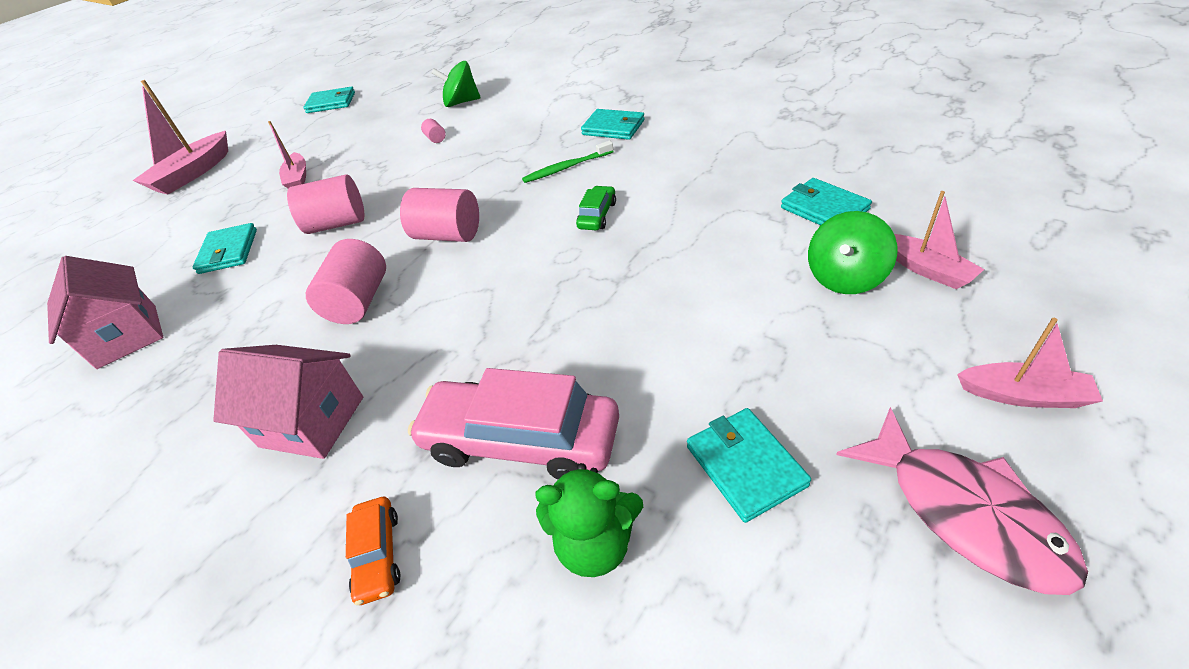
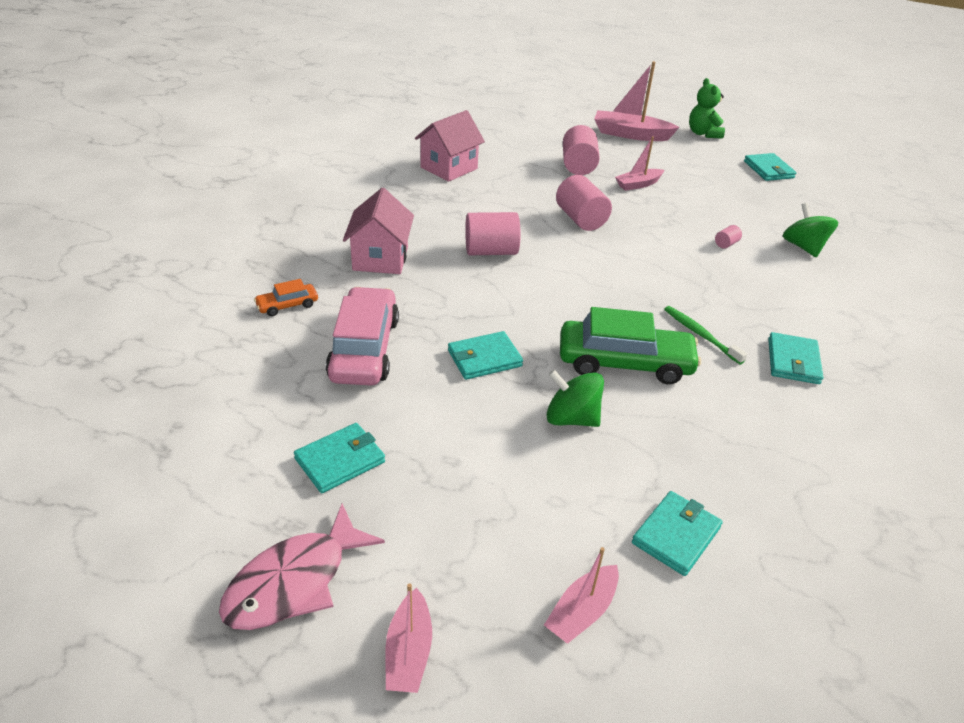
camera: 70 degrees right, 5 degrees down
turquoise wallet [192,223,257,274] -> turquoise wallet moved to [448,331,523,380]
pink cylinder [400,188,479,242] -> pink cylinder moved to [563,125,600,175]
green teddy bear [535,463,643,577] -> green teddy bear moved to [689,78,725,139]
green car [576,186,616,230] -> green car [560,307,701,384], size x2.13
green spinning top [808,211,897,294] -> green spinning top moved to [546,369,604,427]

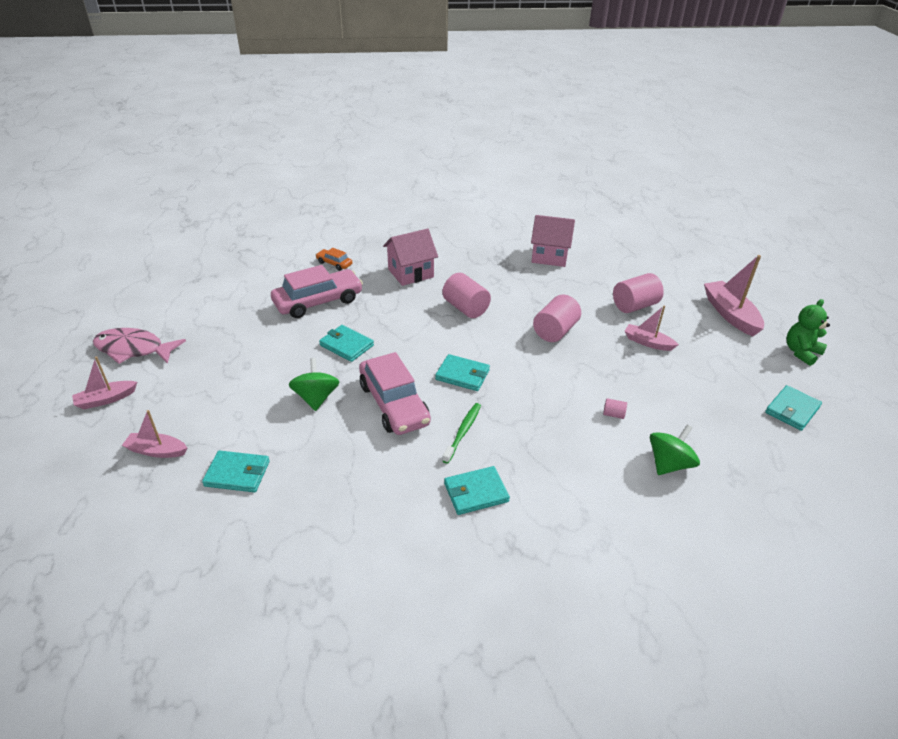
camera: 60 degrees right, 0 degrees up
turquoise wallet [294,423,385,493] -> turquoise wallet moved to [435,354,490,391]
green car [560,307,701,384] -> pink car [359,352,431,435]

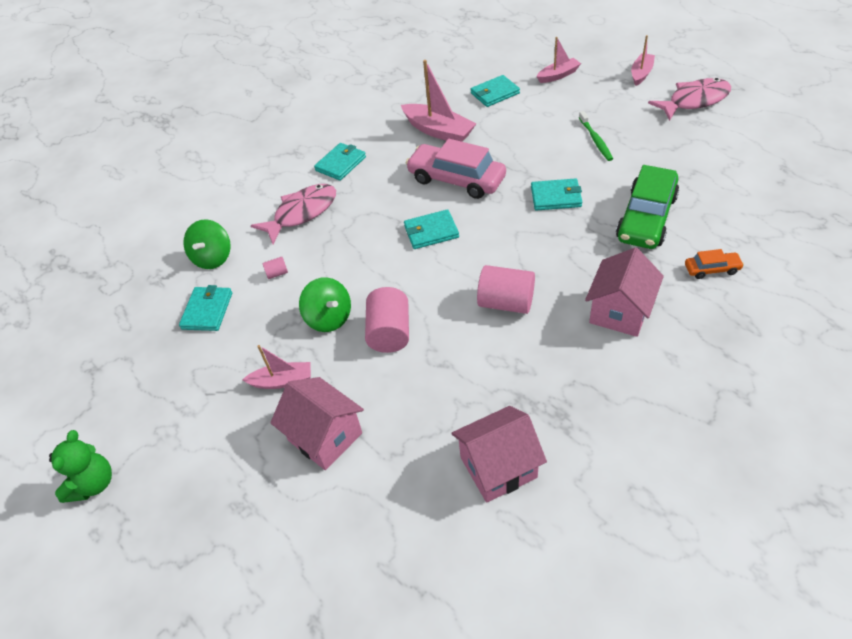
camera: 150 degrees right, 10 degrees up
pink car [271,265,363,318] -> green car [616,165,679,249]
green spinning top [289,358,339,411] -> green spinning top moved to [299,277,351,332]
green toothbrush [442,403,481,464] -> green toothbrush moved to [579,111,613,161]
pink cylinder [613,273,664,313] -> pink house [270,377,364,470]
pink boat [704,255,764,336] -> pink boat moved to [401,60,476,142]
turquoise wallet [765,385,822,431] -> turquoise wallet moved to [179,285,232,331]
none -> pink fish [251,184,336,244]

